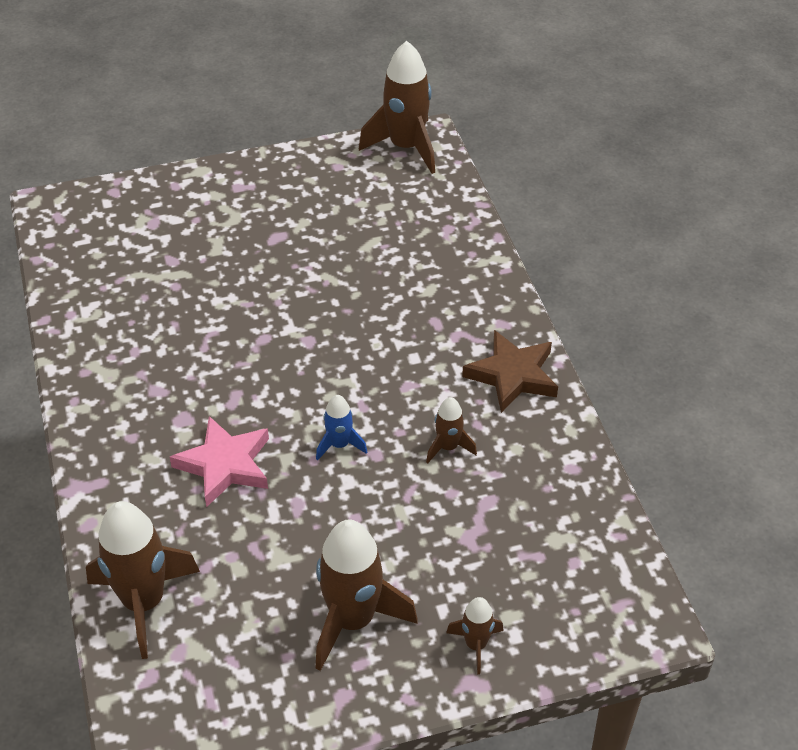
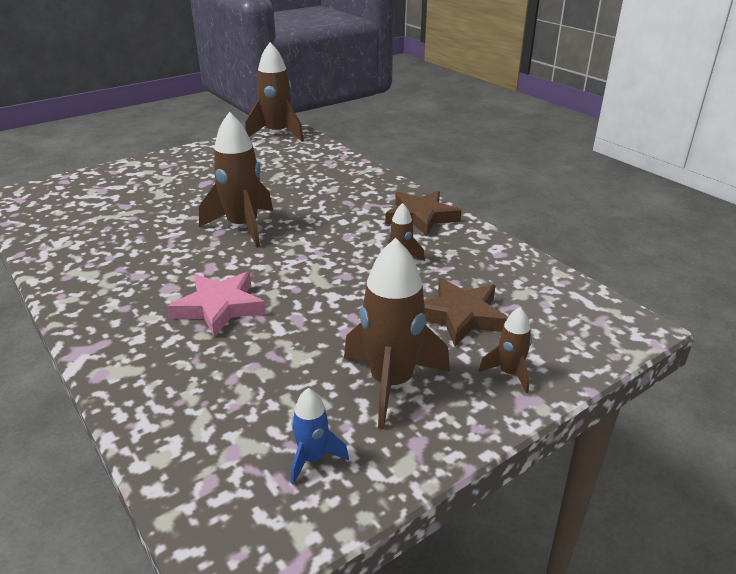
camera: 20 degrees left, 15 degrees down
brown rocket [86,501,200,659] -> brown rocket moved to [199,112,273,248]
blue rocket [316,395,367,461] -> blue rocket moved to [291,388,349,485]
none -> brown star [424,278,508,346]

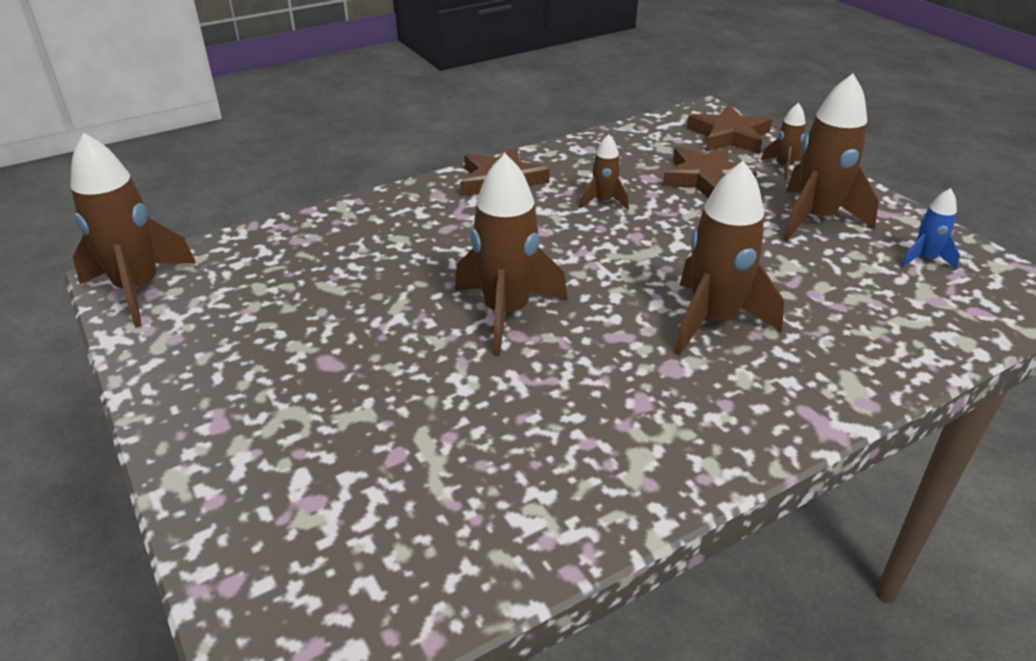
camera: 85 degrees left, 5 degrees up
pink star [167,272,266,338] -> brown rocket [674,161,784,356]
none -> brown star [687,104,772,154]

